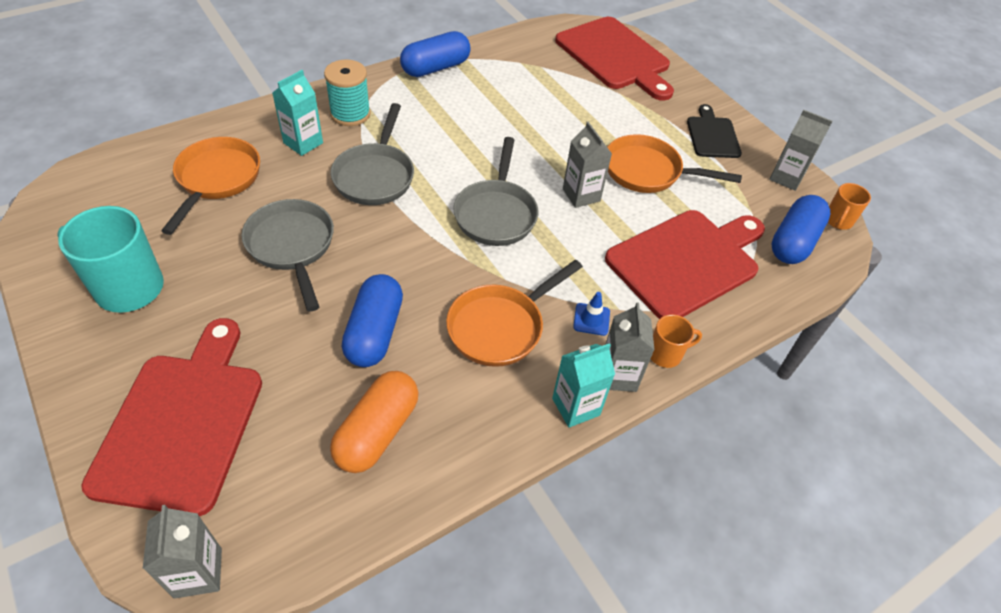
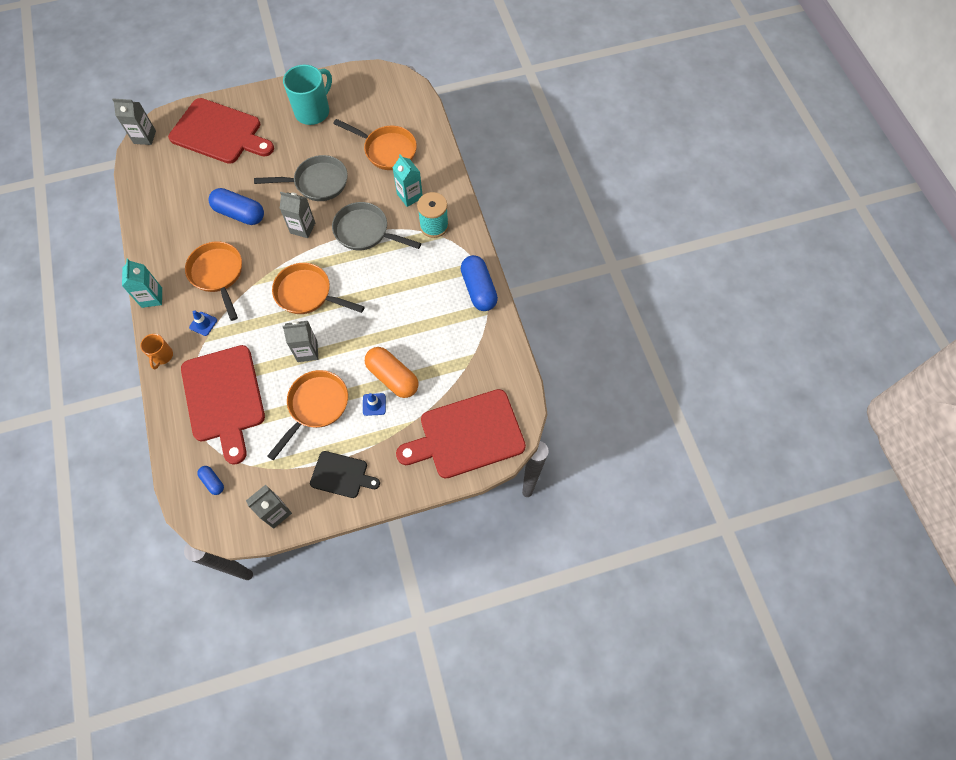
camera: 110 degrees right, 15 degrees up
orange capsule [330,371,419,473] -> orange capsule moved to [365,347,418,398]
grey pan [453,137,538,246] -> orange pan [272,263,365,314]
grey carton [605,302,654,392] -> grey carton moved to [280,192,315,238]
blue capsule [771,195,830,264] -> blue capsule [197,466,224,495], size x0.50
orange mug [828,183,871,230] -> none
none -> blue traffic cone [363,393,386,416]

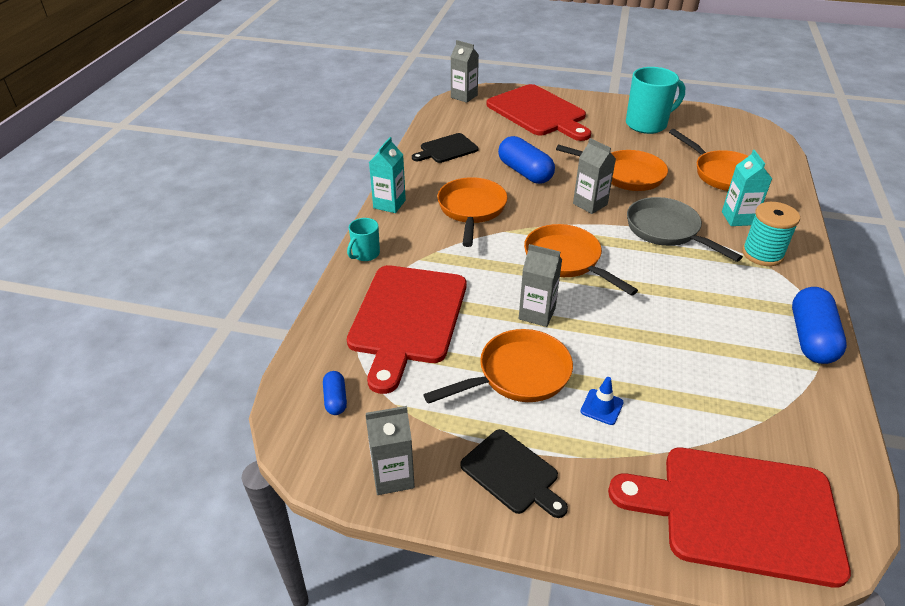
camera: 30 degrees right, 25 degrees down
orange mug [140,334,173,369] -> turquoise mug [347,218,380,261]
blue traffic cone [189,310,217,336] -> none
grey pan [254,155,348,201] -> orange pan [556,145,668,191]
orange capsule [365,347,418,398] -> none
none -> black cutting board [412,133,479,163]

